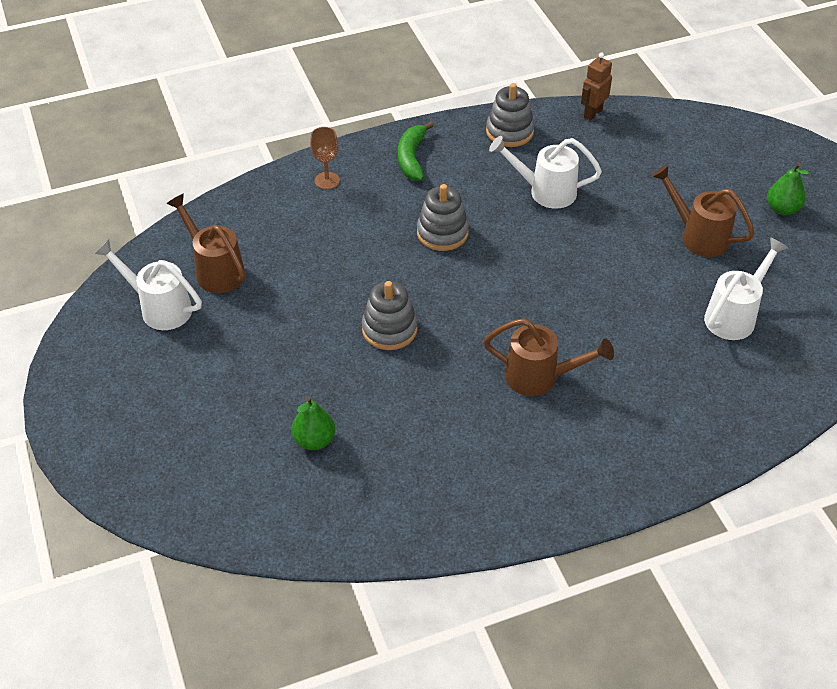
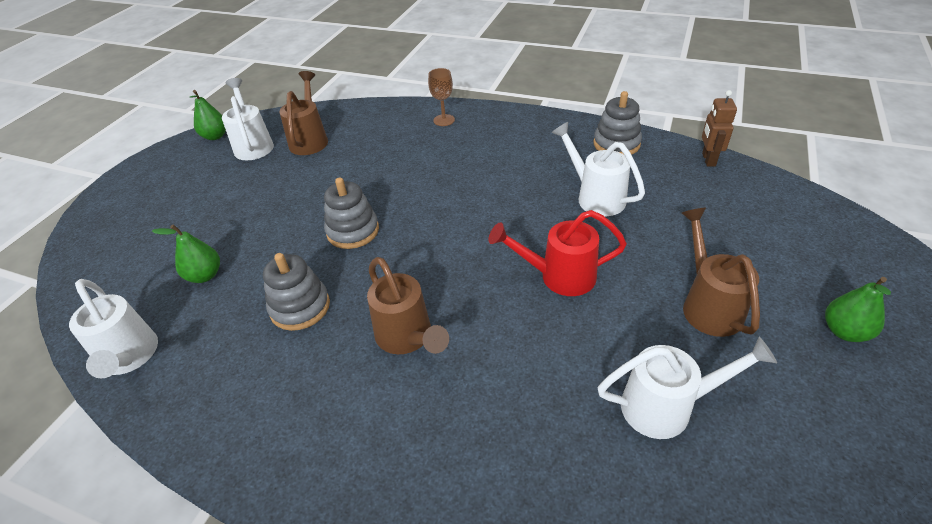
camera: 45 degrees right, 5 degrees down
green banana [398,122,434,181] -> none
grey stacking toy [417,184,469,251] -> grey stacking toy moved to [263,253,330,331]
brown robot [581,53,612,121] -> brown robot turned 75 degrees counterclockwise [702,90,737,166]
none -> white watering can [69,279,158,378]
none -> green pear [190,90,226,140]
none -> red watering can [489,210,627,296]

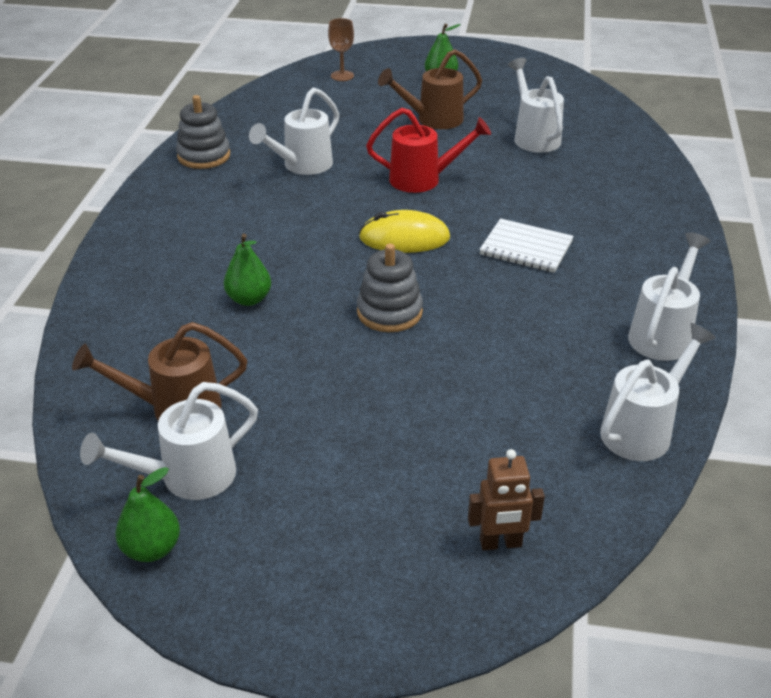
camera: 105 degrees left, 5 degrees down
green pear [152,224,220,283] -> green pear moved to [224,233,271,306]
grey stacking toy [263,253,330,331] -> none
brown watering can [367,257,449,354] -> white notebook [479,218,574,273]
brown goblet [428,68,455,126] -> brown goblet moved to [328,18,354,81]
red watering can [489,210,627,296] -> red watering can turned 75 degrees counterclockwise [366,108,491,193]
brown robot [702,90,737,166] -> brown robot moved to [468,449,545,550]
none -> yellow mouse [359,210,450,253]
none -> white watering can [628,232,710,361]

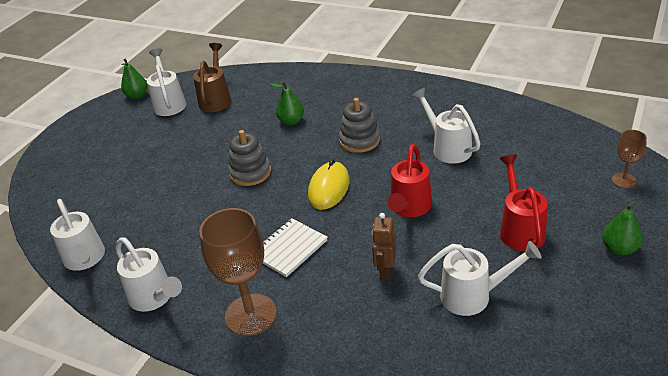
camera: 110 degrees right, 0 degrees up
grey stacking toy [176,95,230,169] -> grey stacking toy moved to [339,98,380,153]
brown watering can [378,49,482,129] -> red watering can [499,154,548,251]
brown robot [468,449,545,550] -> brown robot moved to [372,213,396,280]
none -> brown goblet [199,208,277,336]

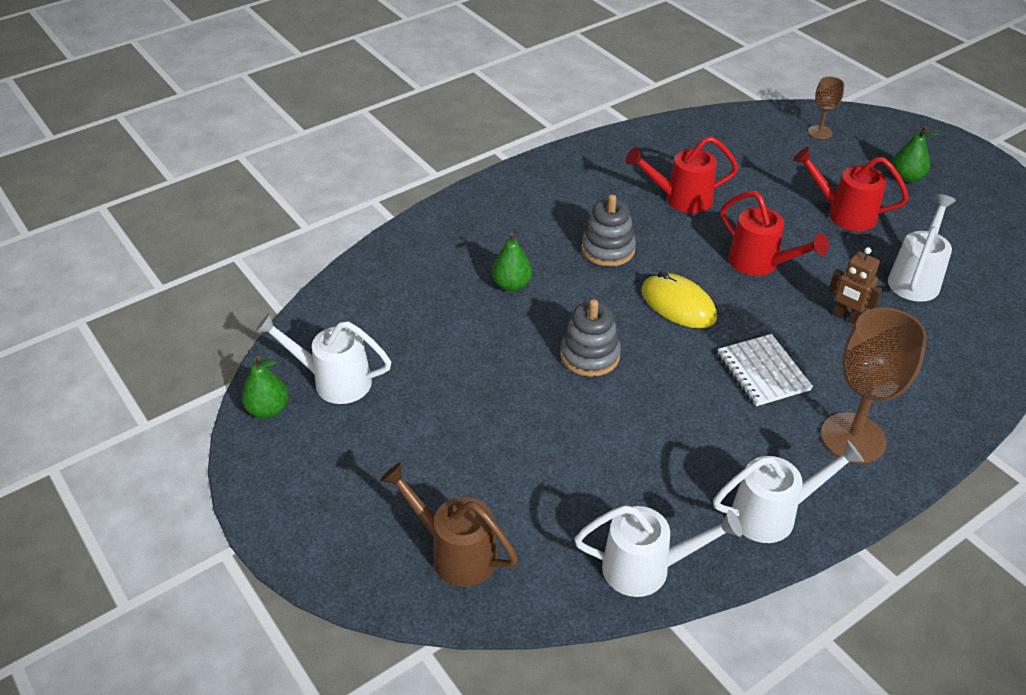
camera: 65 degrees left, 5 degrees up
brown watering can [193,43,231,112] -> brown watering can moved to [380,463,518,587]
white watering can [412,88,481,163] -> red watering can [626,136,739,213]

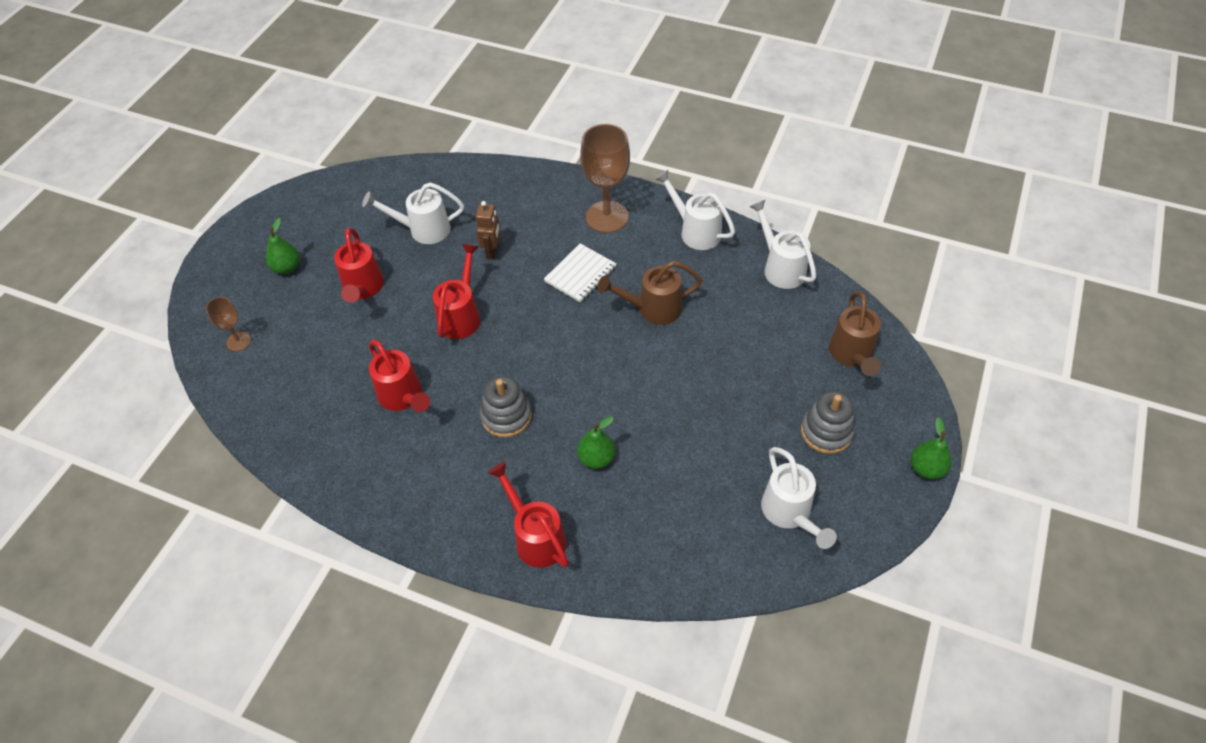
camera: 120 degrees left, 10 degrees up
green pear [241,356,289,419] -> green pear moved to [911,417,952,479]
grey stacking toy [560,299,621,377] -> grey stacking toy moved to [801,391,855,454]
yellow mouse [642,271,717,329] -> none
none -> red watering can [488,462,569,568]
none -> brown watering can [597,261,702,325]

